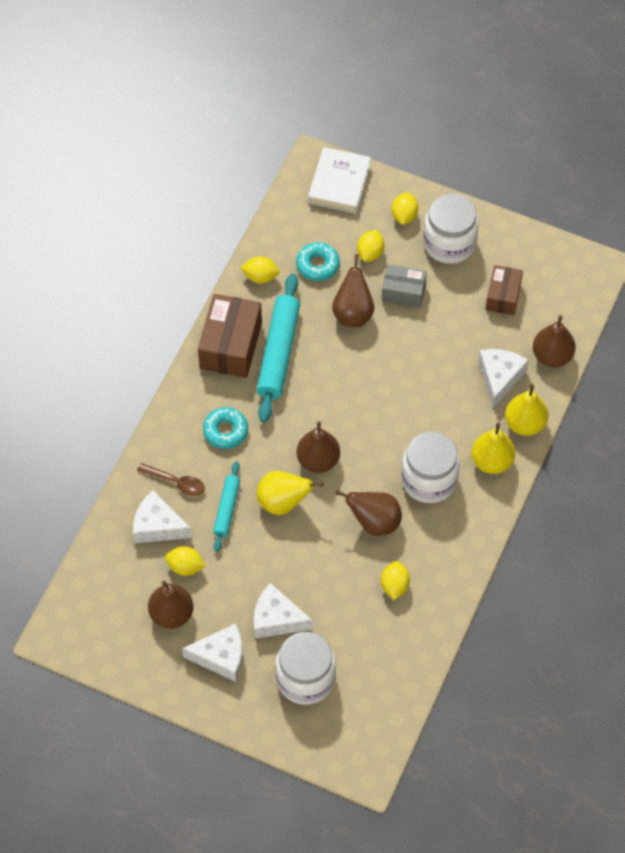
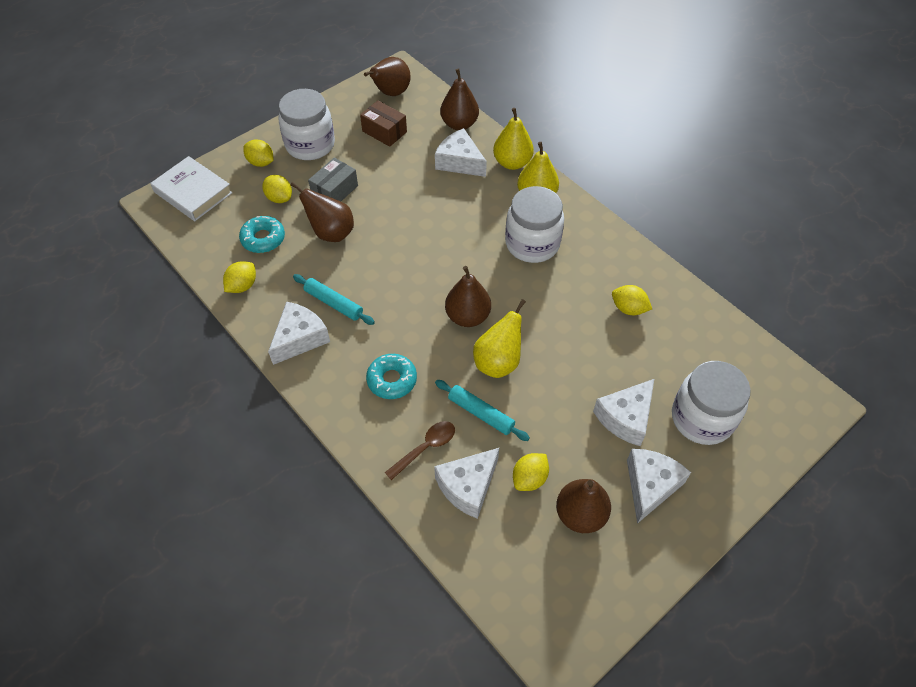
camera: 65 degrees left, 5 degrees down
brown box [198,294,262,378] -> white cheese [268,301,330,365]
turquoise rolling pin [257,274,300,422] -> turquoise rolling pin [293,274,375,325], size x0.57
brown pear [336,490,402,536] -> brown pear moved to [364,57,411,96]

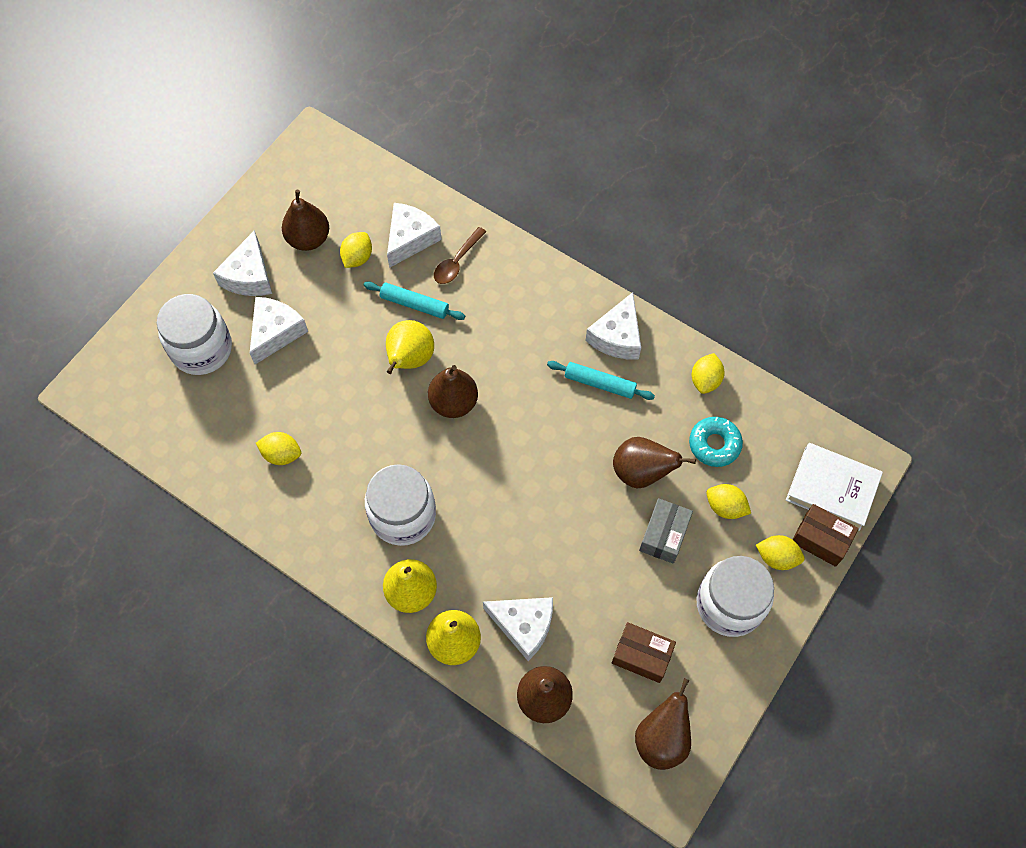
camera: 165 degrees right, 10 degrees up
turquoise donut [366,354,417,399] -> none
none -> brown box [792,504,859,567]

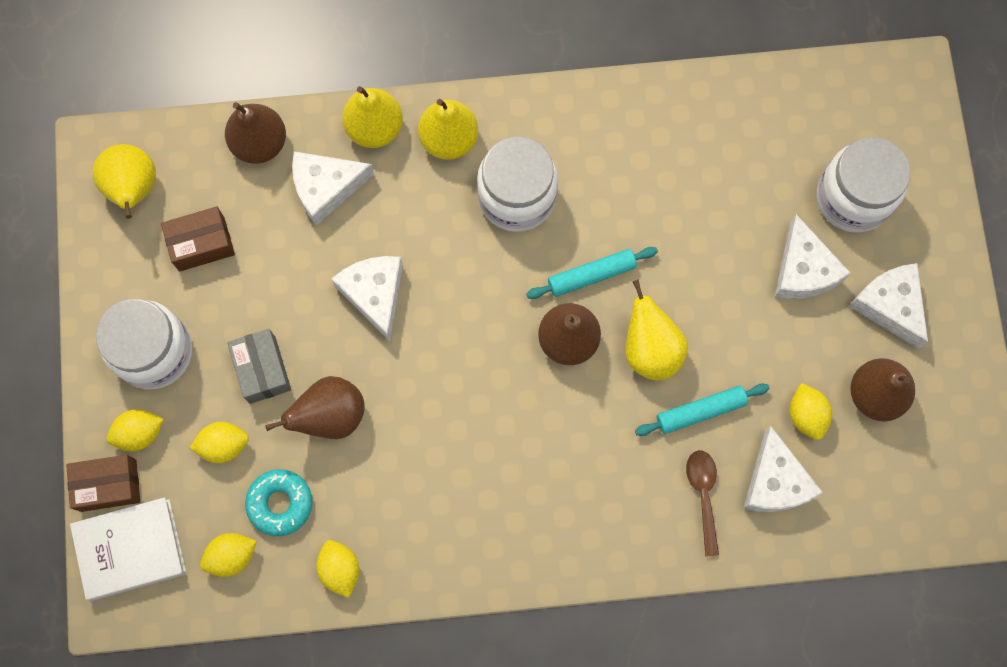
camera: 140 degrees right, 10 degrees up
yellow lemon [256,432,301,465] -> yellow lemon moved to [200,533,257,577]
turquoise rolling pin [547,361,655,400] -> turquoise rolling pin moved to [526,247,658,299]
white cheese [585,292,641,359] -> white cheese moved to [331,256,403,341]
brown pear [635,678,691,770] -> yellow pear [93,144,156,219]

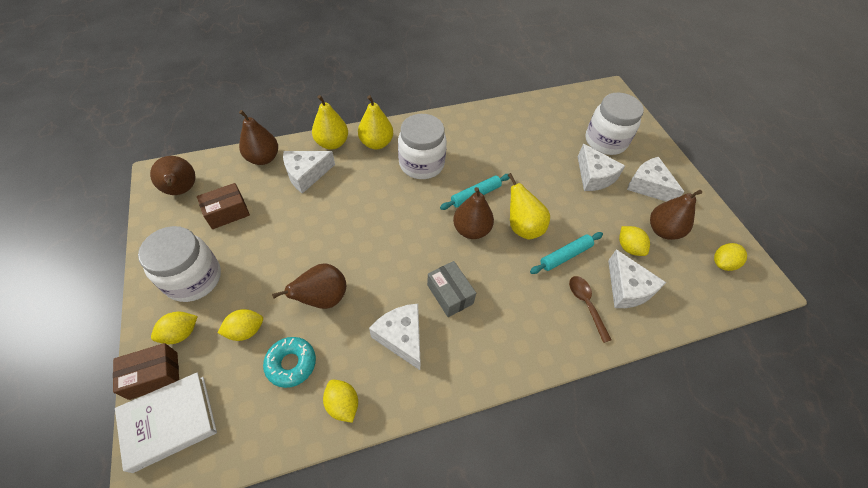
camera: 15 degrees left, 20 degrees down
yellow pear [93,144,156,219] -> brown pear [150,156,196,195]
yellow lemon [200,533,257,577] -> yellow lemon moved to [714,243,747,271]
grey box [227,329,291,404] -> grey box moved to [427,261,476,317]
white cheese [331,256,403,341] -> white cheese moved to [369,304,421,370]

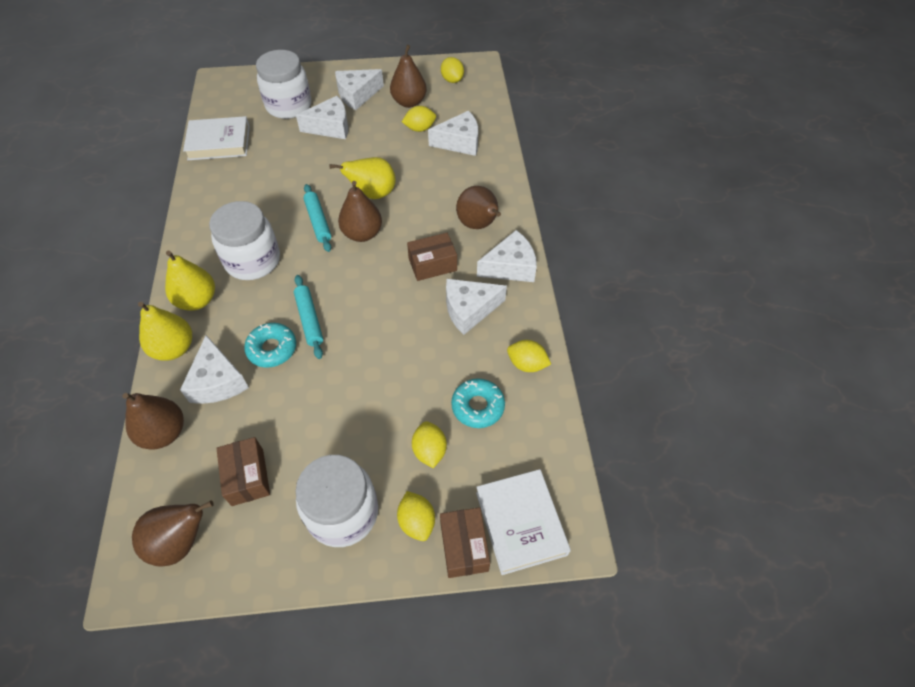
camera: 75 degrees left, 0 degrees up
brown pear [272,263,346,309] -> brown pear moved to [456,186,501,229]
yellow lemon [323,380,358,423] -> yellow lemon turned 45 degrees clockwise [507,340,551,372]
grey box [427,261,476,317] -> brown box [407,233,457,281]
turquoise rolling pin [530,232,603,274] -> turquoise rolling pin moved to [294,275,323,359]
brown spoon [569,276,612,343] -> none
none -> white book [183,116,250,160]
none -> turquoise donut [244,323,296,368]
none -> white cheese [477,230,537,282]

